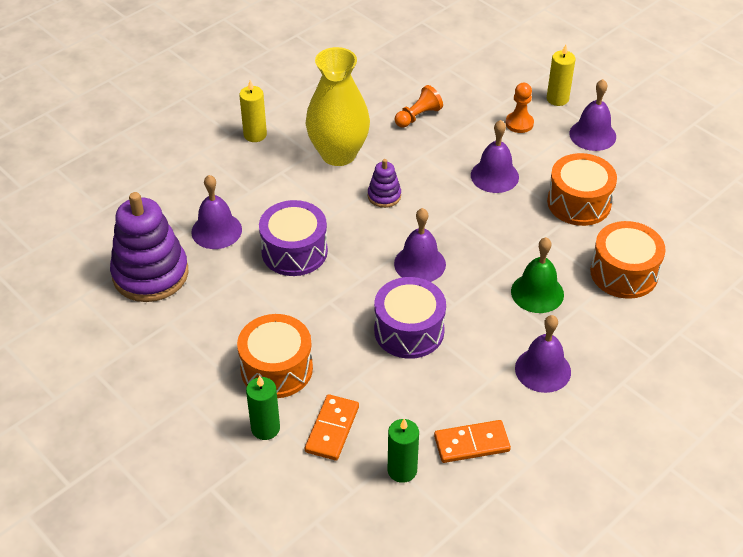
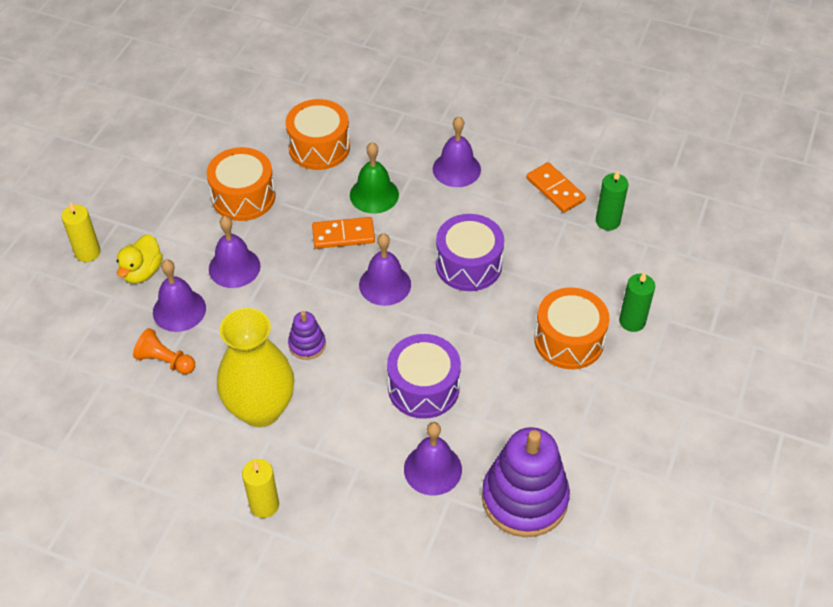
camera: 115 degrees left, 5 degrees up
orange domino [305,394,359,461] -> orange domino moved to [312,217,375,249]
orange pawn [506,83,534,133] -> yellow duck [116,234,163,284]
purple bell [569,79,616,151] -> purple bell moved to [153,259,206,332]

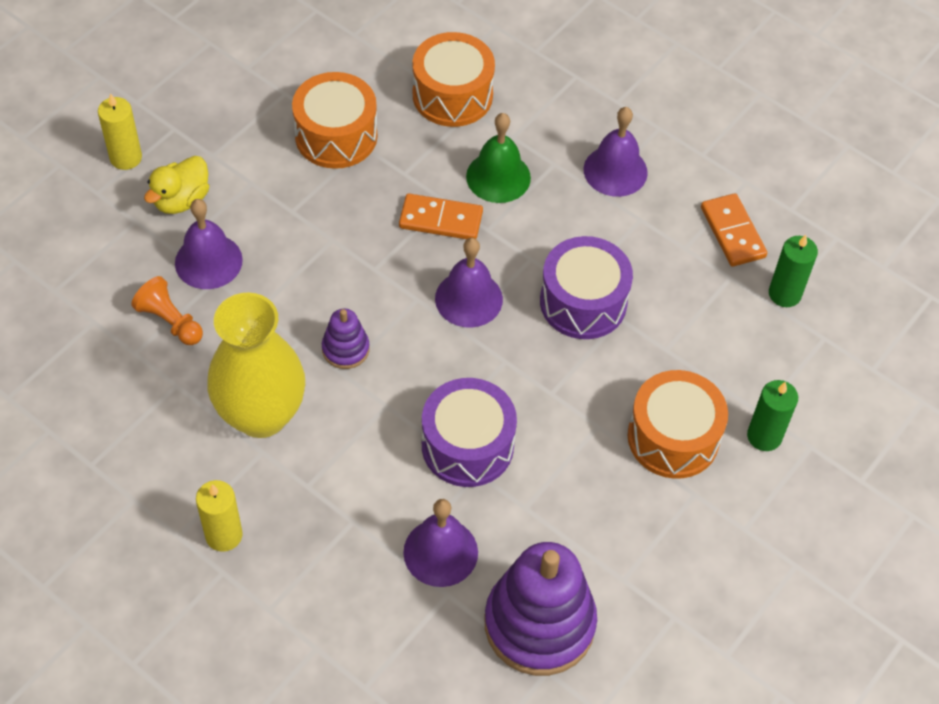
camera: 15 degrees right, 5 degrees up
purple bell [209,216,261,288] -> none

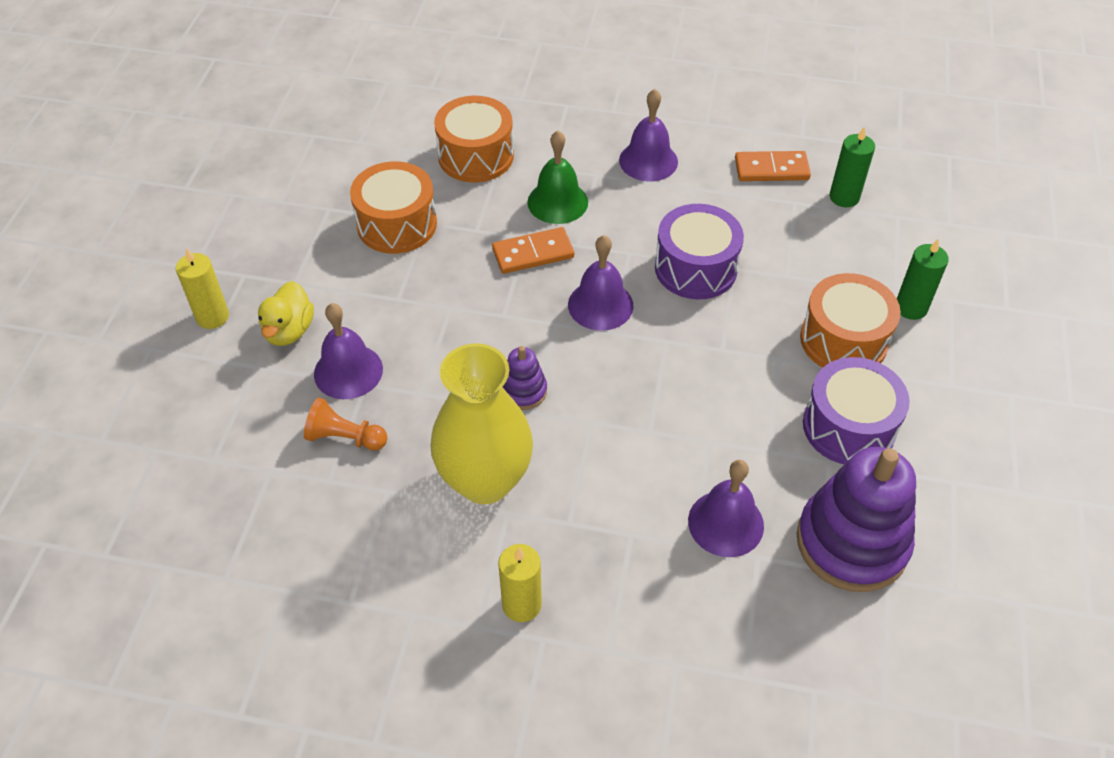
camera: 25 degrees left, 5 degrees down
purple drum [422,378,517,487] -> purple drum moved to [803,357,910,465]
orange domino [701,193,767,267] -> orange domino turned 45 degrees counterclockwise [735,151,811,181]

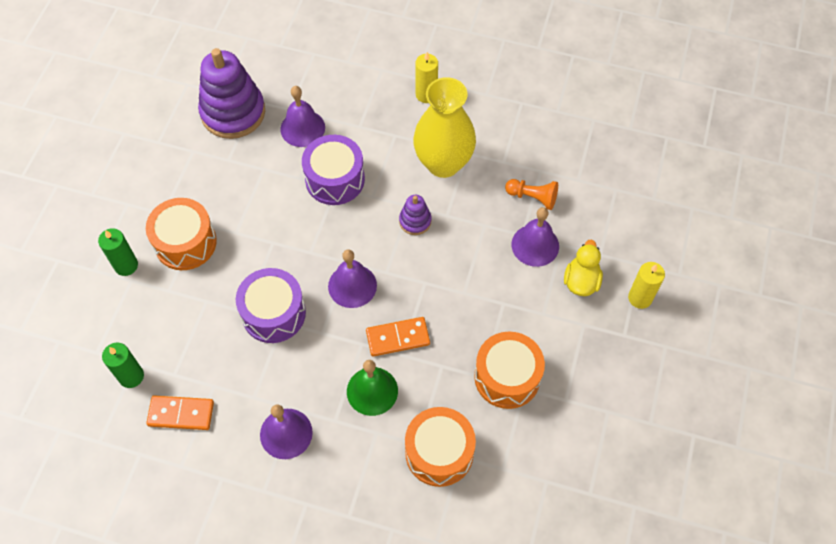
camera: 175 degrees left, 10 degrees up
purple drum [803,357,910,465] -> purple drum moved to [302,135,365,205]

